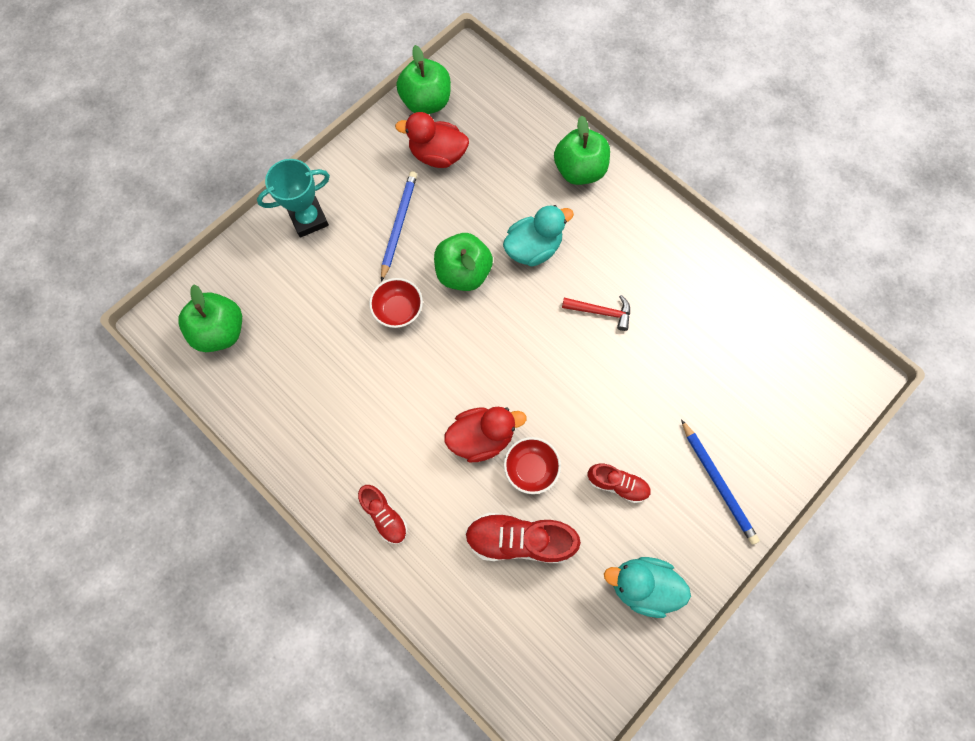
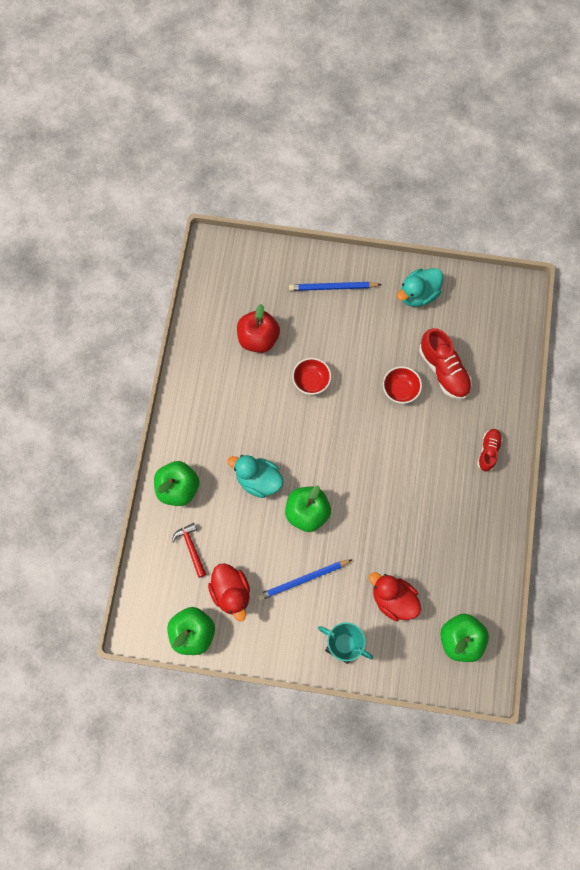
camera: 125 degrees left, 0 degrees up
red bowl [369,278,423,328] -> red bowl moved to [292,358,331,395]
red duck [444,407,527,462] -> red duck moved to [369,572,421,621]
red hammer [562,295,630,331] -> red hammer moved to [172,523,206,578]
red shoe [587,464,651,503] -> none
turquoise duck [604,557,691,618] -> turquoise duck turned 75 degrees clockwise [397,268,444,307]
blue pencil [681,419,760,545] -> blue pencil turned 120 degrees counterclockwise [289,282,382,291]
none -> red apple [237,304,280,353]

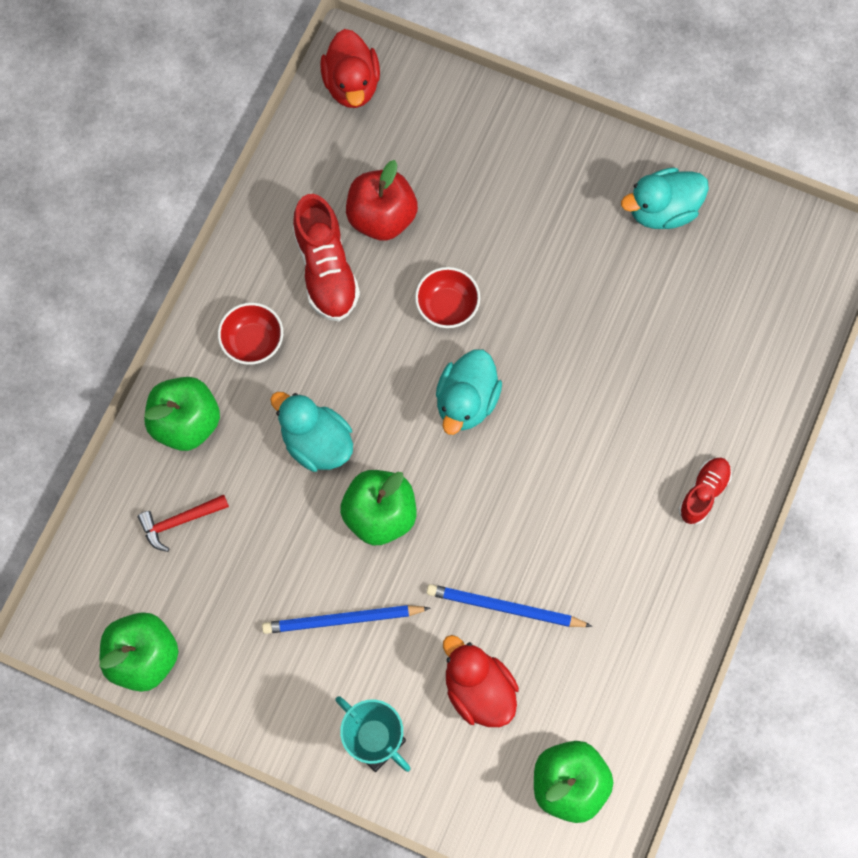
camera: 15 degrees right, 0 degrees up
red hammer [172,523,206,578] -> red hammer turned 105 degrees counterclockwise [138,495,229,552]
red duck [208,563,250,622] -> red duck moved to [320,29,380,108]
blue pencil [289,282,382,291] -> blue pencil moved to [426,584,592,627]
red bowl [383,366,422,404] -> red bowl moved to [218,303,283,365]
red shoe [419,328,472,400] -> red shoe moved to [293,194,360,321]
none -> turquoise duck [436,349,502,435]

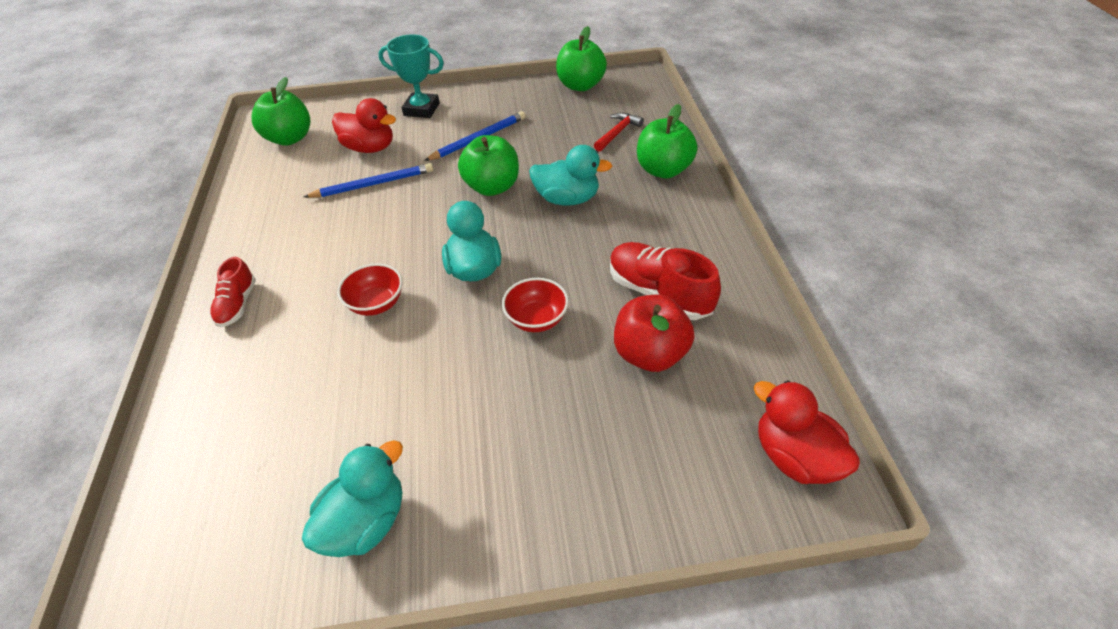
camera: 150 degrees right, 25 degrees down
red bowl [218,303,283,365] -> red bowl moved to [337,263,403,316]

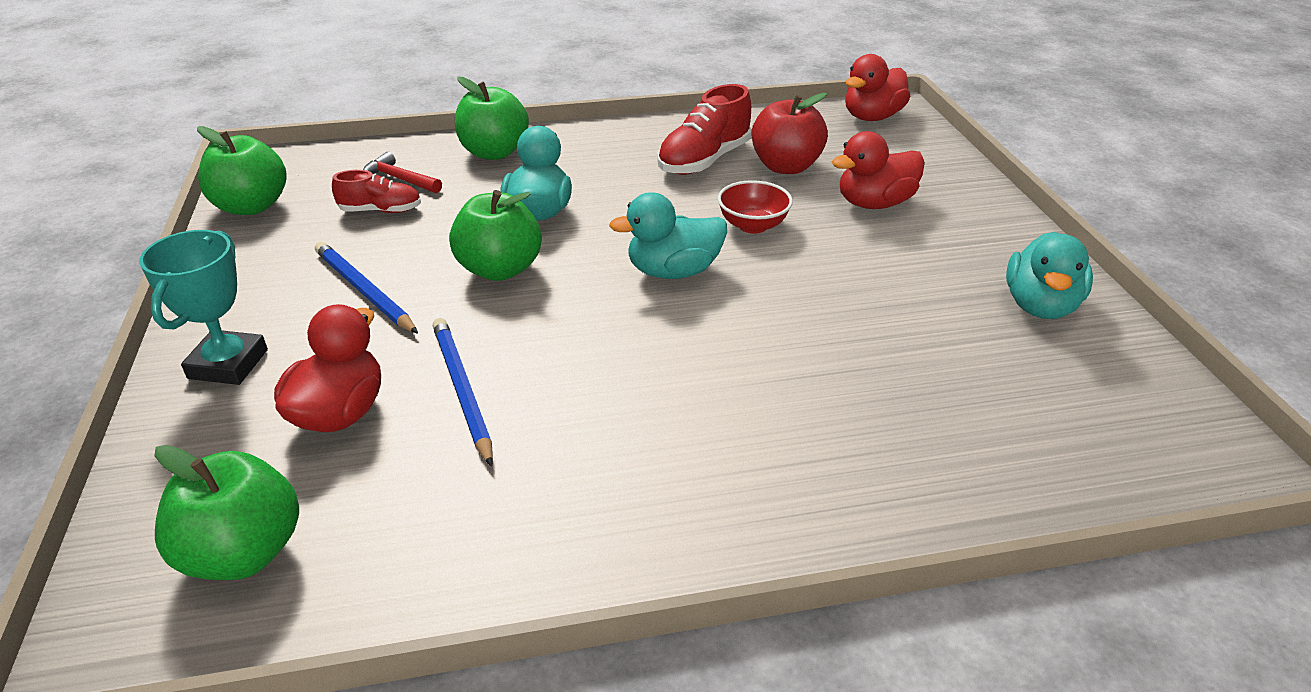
camera: 95 degrees left, 10 degrees down
red shoe [210,257,256,327] -> red shoe moved to [332,170,421,213]
turquoise duck [302,440,403,557] -> turquoise duck turned 105 degrees counterclockwise [1006,232,1093,319]
red bowl [337,263,403,316] -> none
none -> red duck [832,131,925,209]

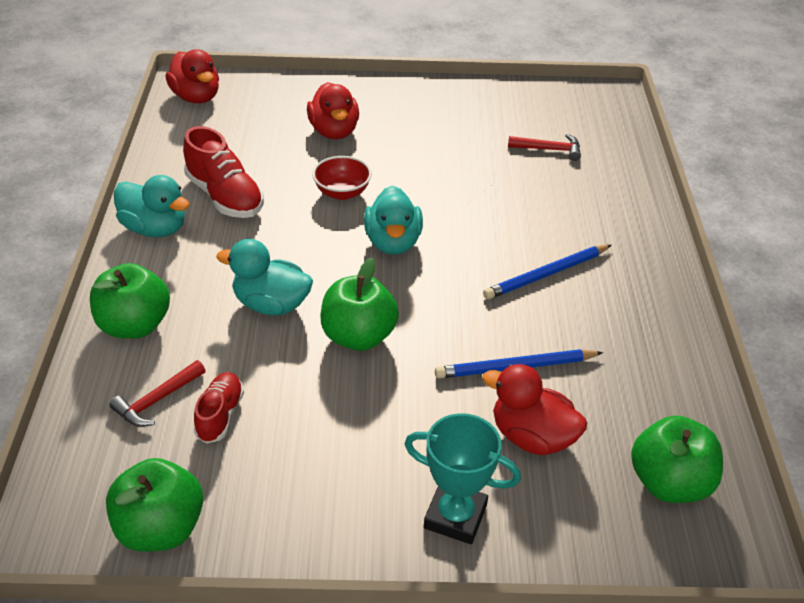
camera: 80 degrees left, 5 degrees up
blue pencil [315,242,418,334] -> blue pencil moved to [483,245,611,299]
red apple [751,93,828,174] -> none
turquoise duck [1006,232,1093,319] -> turquoise duck moved to [114,175,190,237]
none -> red hammer [508,134,581,161]

